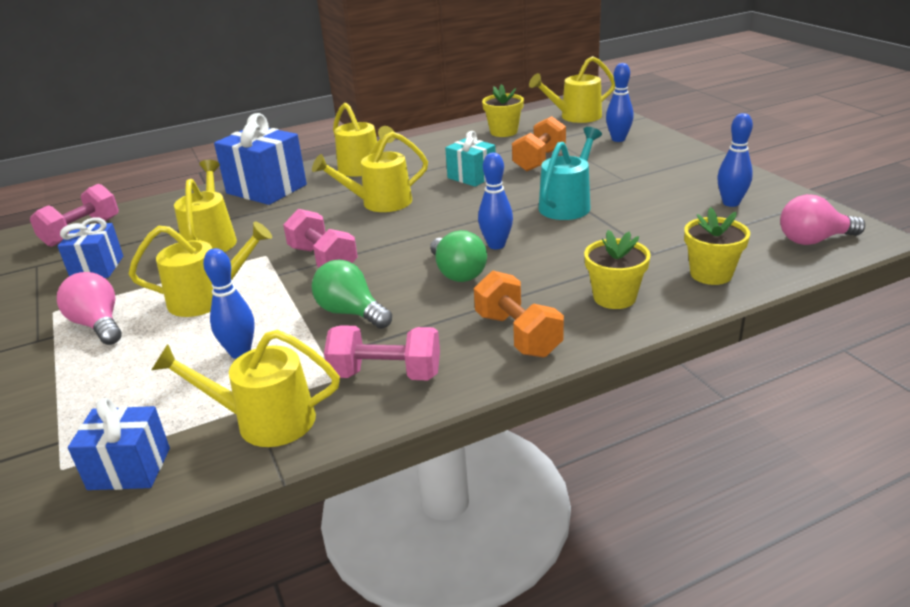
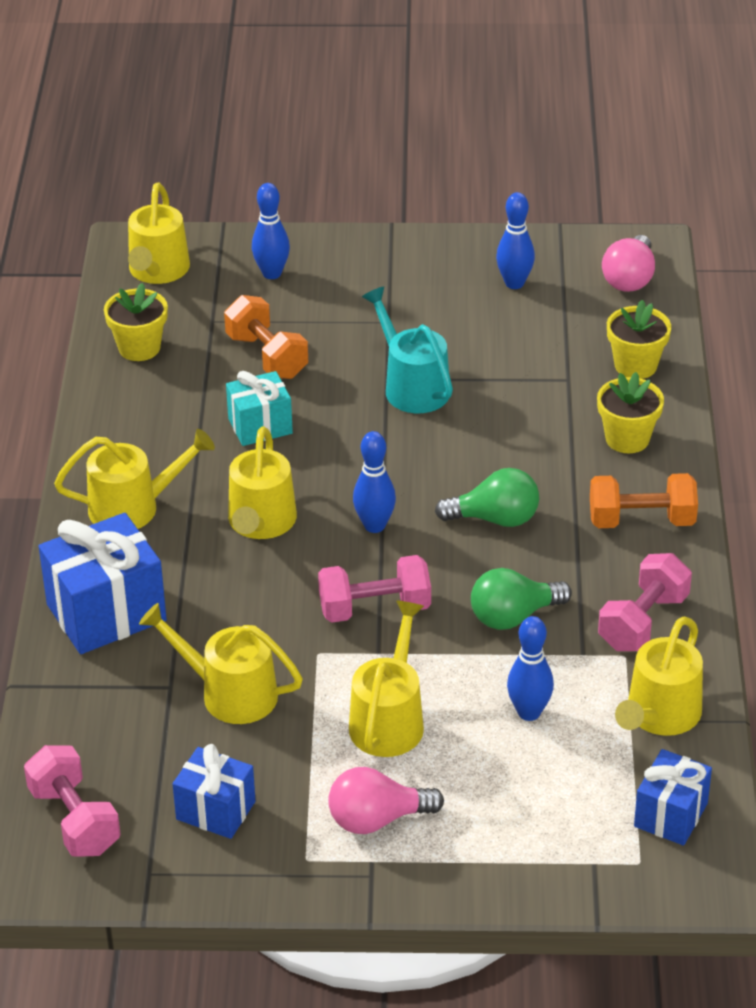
camera: 65 degrees left, 10 degrees up
blue bowling pin [478,153,513,249] -> blue bowling pin moved to [353,431,396,533]

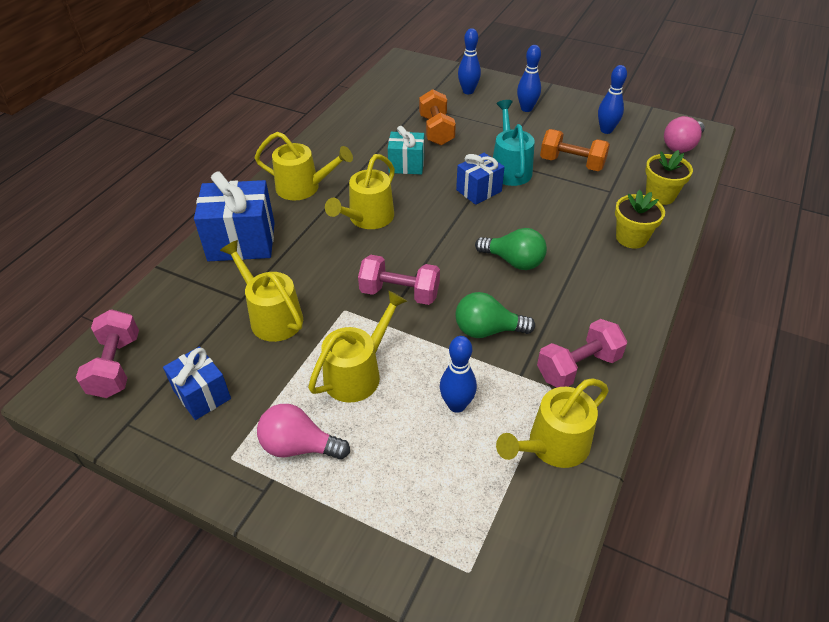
camera: 25 degrees right, 5 degrees up
yellow flower pot [104,283,168,361] -> none
yellow watering can [128,182,190,284] -> none
blue bowling pin [353,431,396,533] -> blue bowling pin moved to [517,45,541,112]
orange dumbbell [590,473,698,528] -> orange dumbbell moved to [540,129,610,171]
blue gift [634,749,712,846] -> blue gift moved to [456,153,505,205]

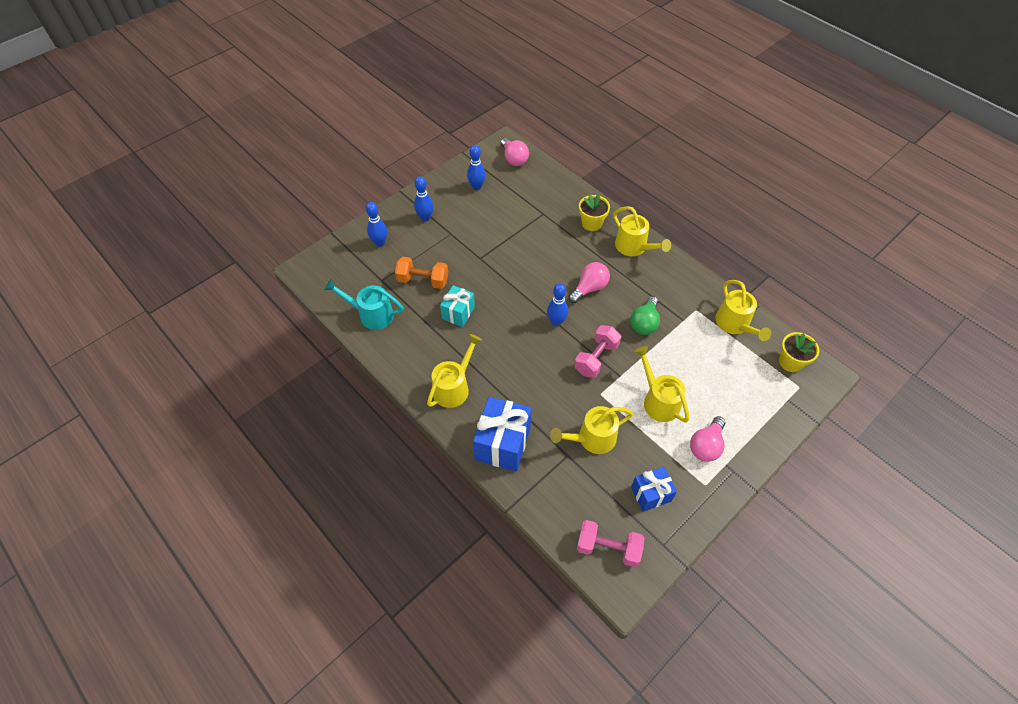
camera: 70 degrees left, 10 degrees up
yellow watering can [325,154,395,229] -> yellow watering can moved to [613,206,671,256]
blue bowling pin [440,336,477,413] -> blue bowling pin moved to [547,283,568,326]
blue gift [456,153,505,205] -> none
green light bulb [475,228,547,270] -> pink light bulb [569,262,610,303]
turquoise watering can [493,100,535,186] -> turquoise watering can moved to [324,279,404,330]
pink dumbbell [537,319,627,388] -> none
orange dumbbell [540,129,610,171] -> none
yellow flower pot [645,150,693,205] -> yellow flower pot moved to [779,332,819,372]

